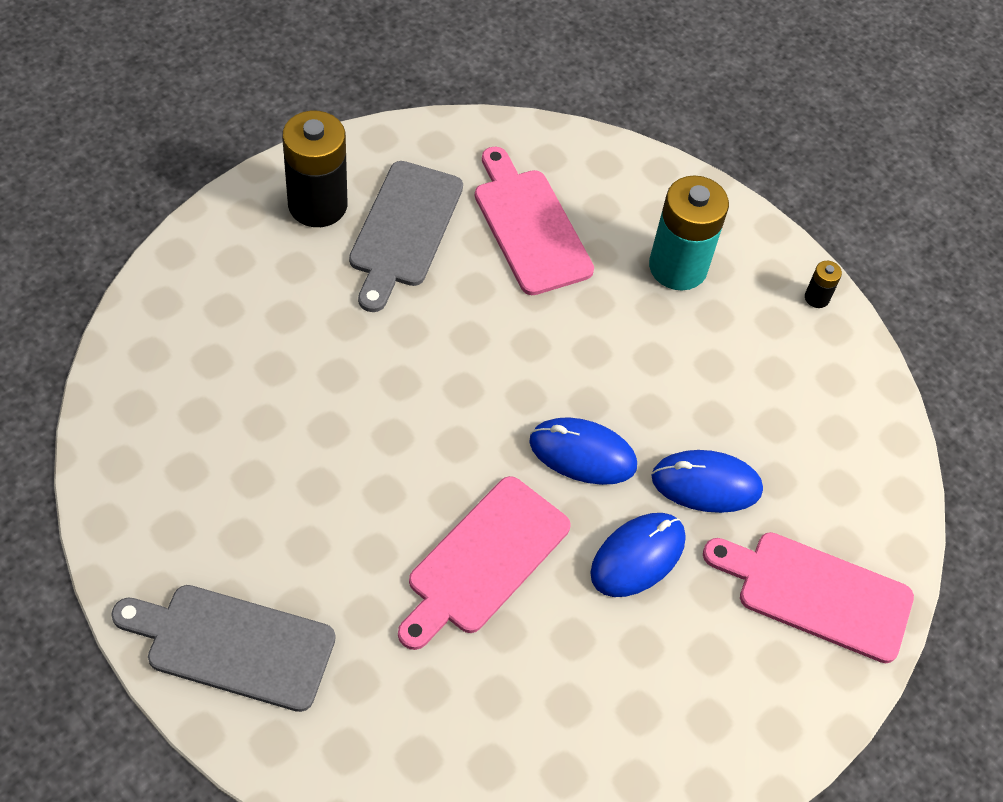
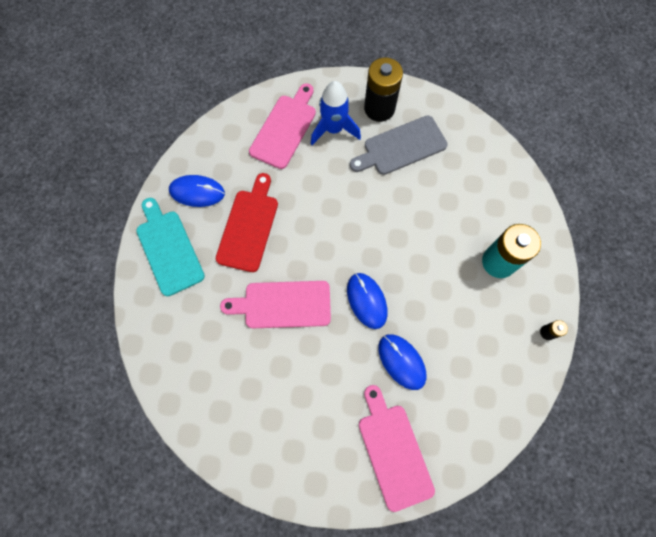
camera: 55 degrees right, 15 degrees up
grey cutting board [111,585,336,712] -> turquoise cutting board [136,198,205,296]
pink cutting board [475,147,594,295] -> pink cutting board moved to [249,83,316,169]
blue mouse [590,513,686,597] -> blue mouse moved to [169,175,225,207]
none -> red cutting board [216,173,278,272]
none -> blue rocket [311,81,361,145]

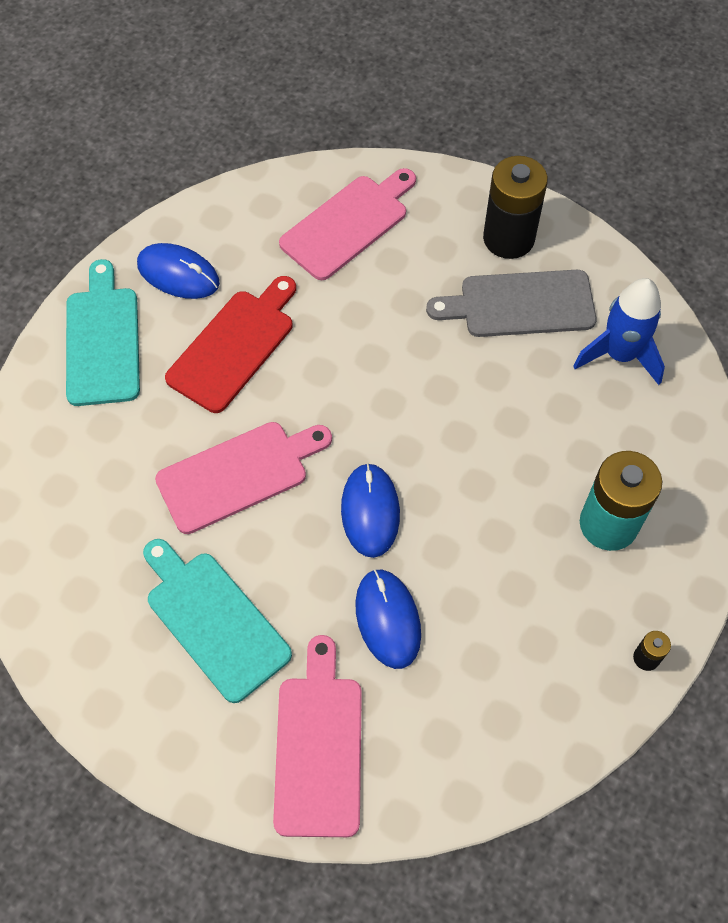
camera: 20 degrees right, 10 degrees down
pink cutting board [220,281,331,328] -> pink cutting board turned 135 degrees clockwise [155,422,332,534]
blue rocket [311,81,361,145] -> blue rocket moved to [573,278,665,385]
none -> turquoise cutting board [143,539,292,703]

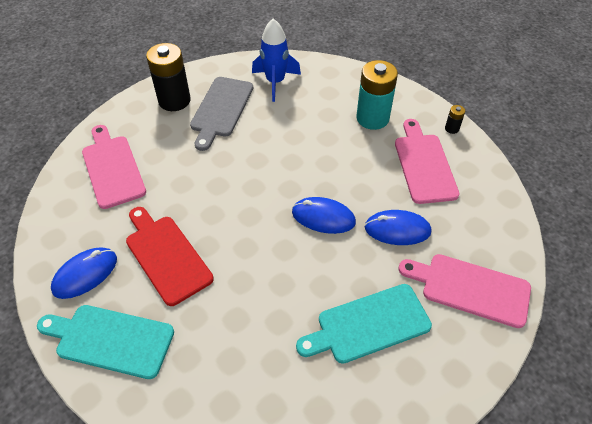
camera: 70 degrees left, 10 degrees down
pink cutting board [155,422,332,534] -> pink cutting board moved to [395,119,460,204]

